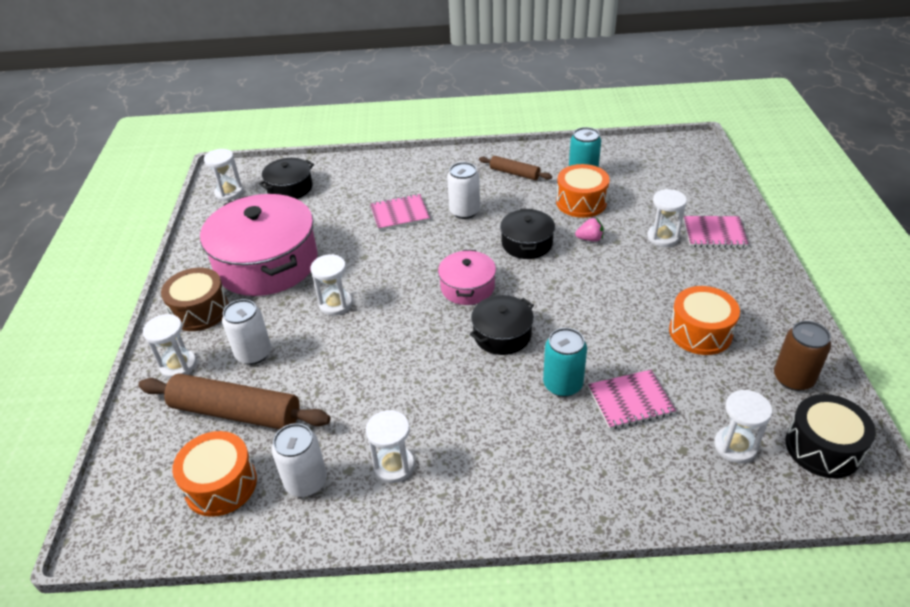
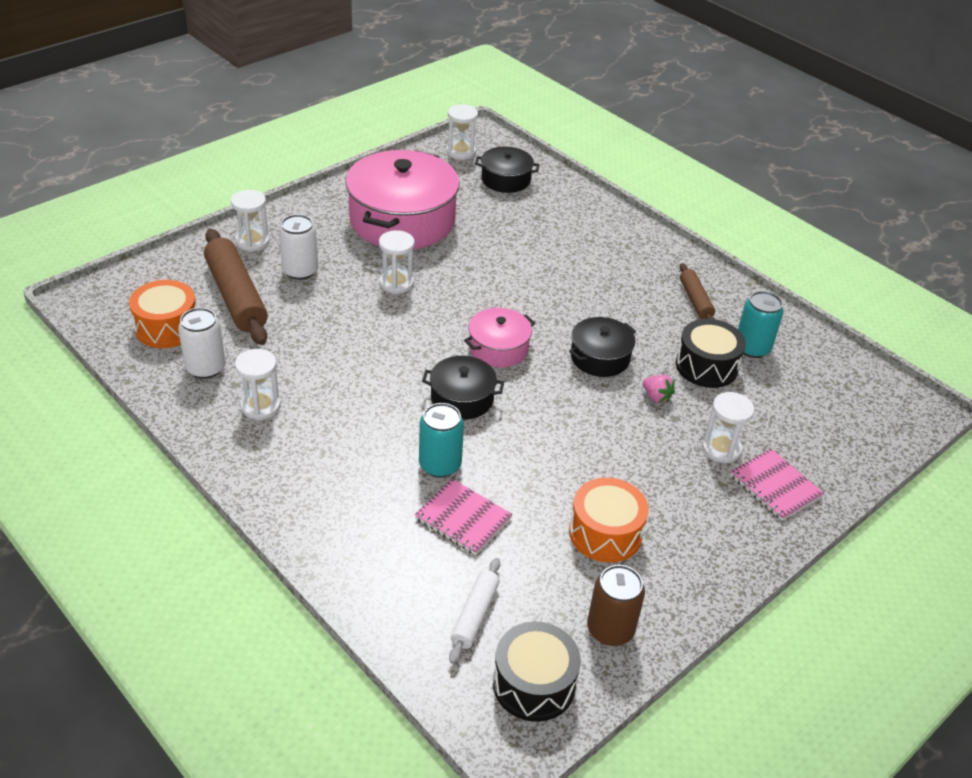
camera: 45 degrees right, 0 degrees up
brown drum [161,268,229,331] -> none
pink notebook [370,194,430,231] -> none
white can [447,162,480,219] -> none
orange drum [556,164,609,218] -> black drum [676,319,746,388]
white hourglass [714,390,772,463] -> white rolling pin [449,558,500,664]

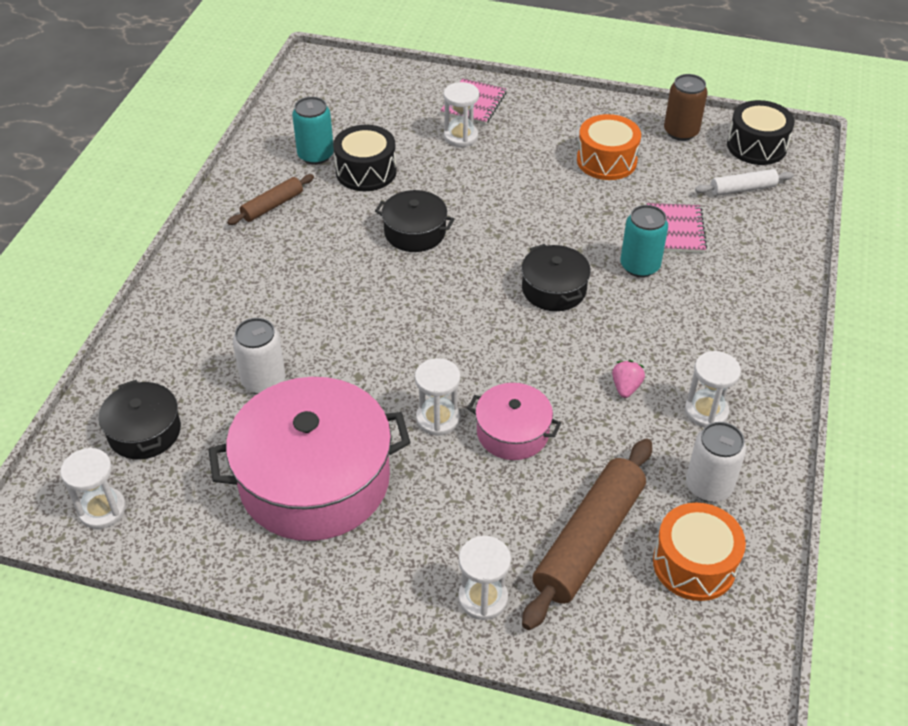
camera: 120 degrees left, 5 degrees up
white can [279,214,318,280] -> white can moved to [233,318,285,394]
pink pot [464,308,535,367] -> pink pot moved to [467,383,561,460]
pink strawberry [643,375,675,403] -> pink strawberry moved to [612,360,645,398]

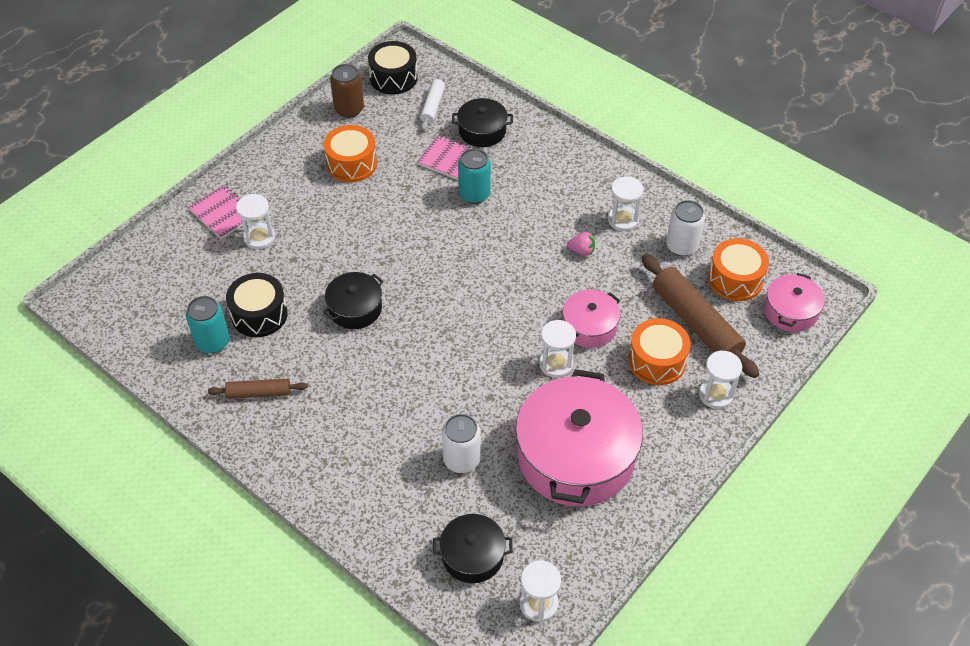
camera: 65 degrees left, 5 degrees up
brown rolling pin [227,174,314,225] -> brown rolling pin turned 75 degrees counterclockwise [208,379,308,399]
black pot [521,244,591,311] -> black pot moved to [452,98,513,147]
pink strawberry [612,360,645,398] -> pink strawberry turned 150 degrees clockwise [567,232,595,256]
none -> orange drum [628,318,691,385]
none -> pink pot [764,273,825,332]

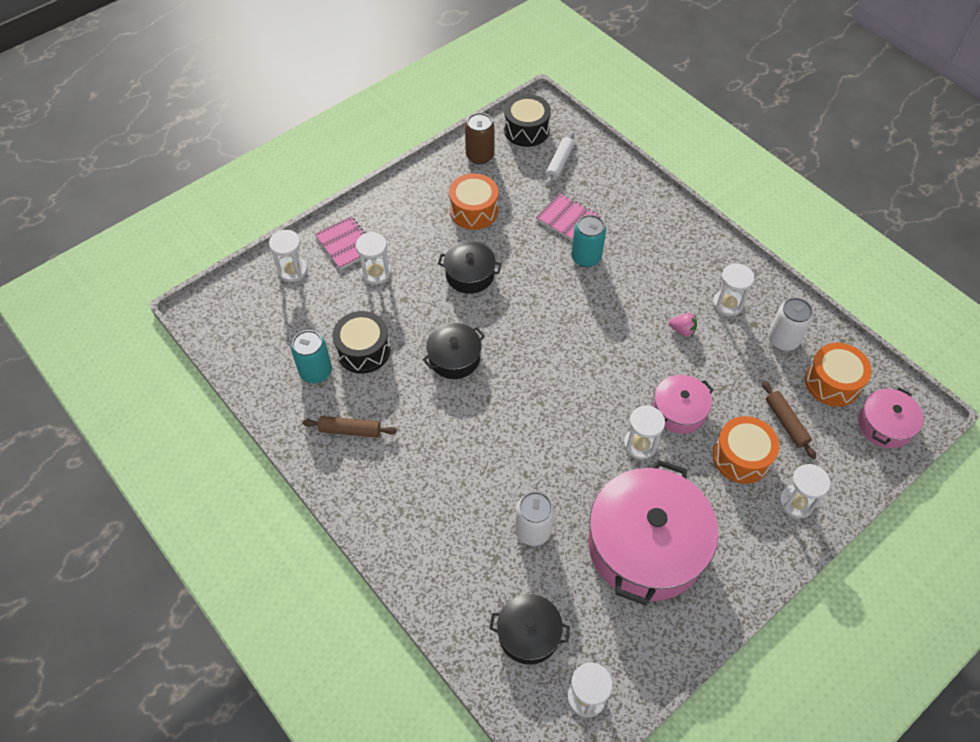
camera: 10 degrees right, 5 degrees up
black pot [452,98,513,147] -> black pot moved to [438,241,502,294]
brown rolling pin [642,254,759,378] -> brown rolling pin [762,381,816,459], size x0.53
none -> white hourglass [269,230,308,282]

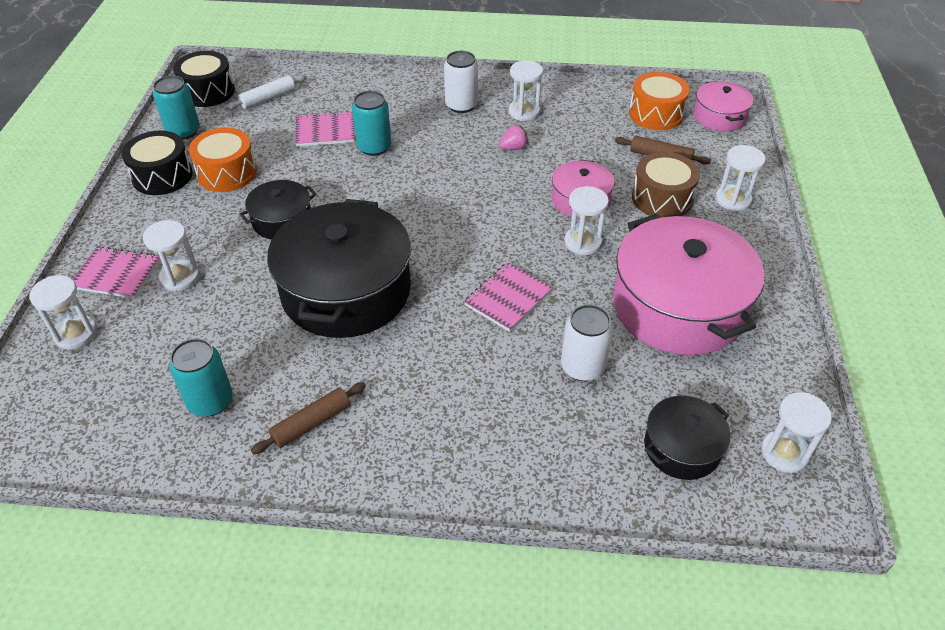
camera: 45 degrees left, 10 degrees down
black drum [333,311,390,374] -> black drum moved to [121,131,193,195]
black pot [423,323,485,379] -> black pot [267,199,411,338], size x2.00
brown can [465,113,495,164] -> turquoise can [153,76,200,140]
white rolling pin [545,131,574,187] -> white rolling pin turned 75 degrees clockwise [226,75,306,110]
orange drum [713,416,779,484] -> brown drum [632,152,700,218]
white can [768,298,813,351] -> white can moved to [444,51,478,113]
none -> pink notebook [464,262,553,332]

